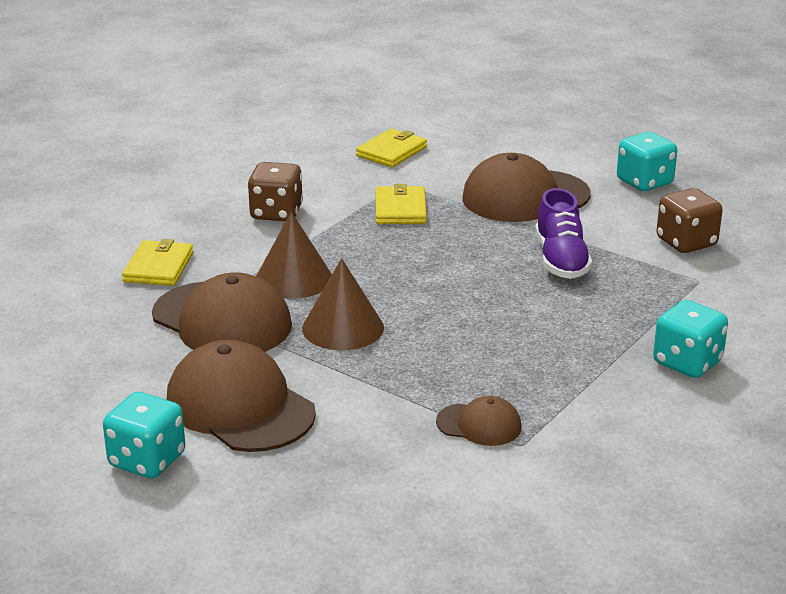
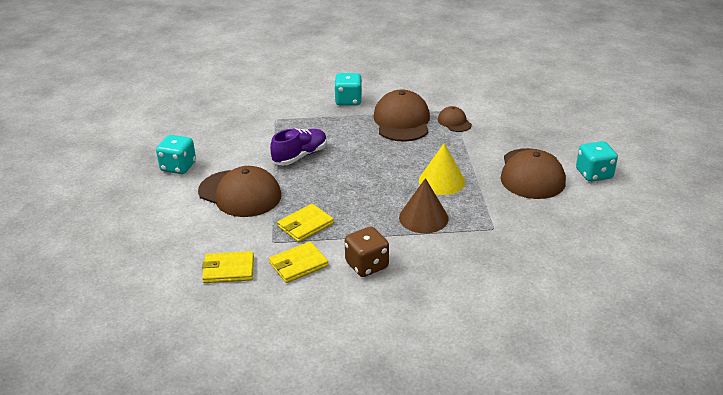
camera: 130 degrees left, 5 degrees up
yellow wallet [122,239,193,286] -> yellow wallet moved to [269,242,328,283]
brown cap [152,272,292,352] -> brown cap moved to [373,89,430,142]
brown cone [302,258,384,351] -> yellow cone [419,143,465,195]
brown dice [656,188,723,253] -> none

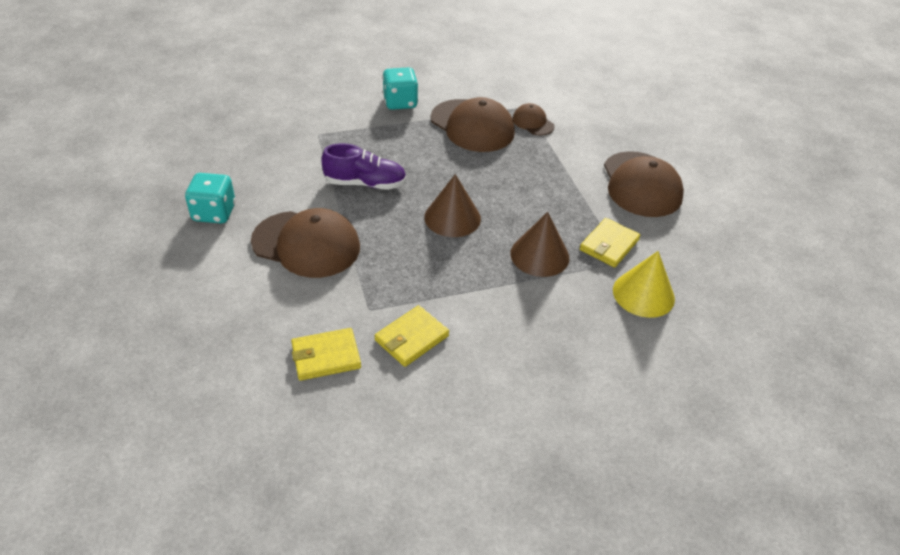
camera: 15 degrees left, 10 degrees up
purple shoe [270,129,327,165] -> purple shoe turned 60 degrees clockwise [321,143,407,190]
yellow wallet [277,204,334,242] -> yellow wallet moved to [580,218,641,268]
brown dice [345,227,389,277] -> none
brown cap [373,89,430,142] -> brown cap turned 150 degrees clockwise [431,97,515,152]
yellow cone [419,143,465,195] -> yellow cone moved to [613,251,675,318]
turquoise dice [576,141,618,182] -> none
none -> brown cone [424,174,481,237]

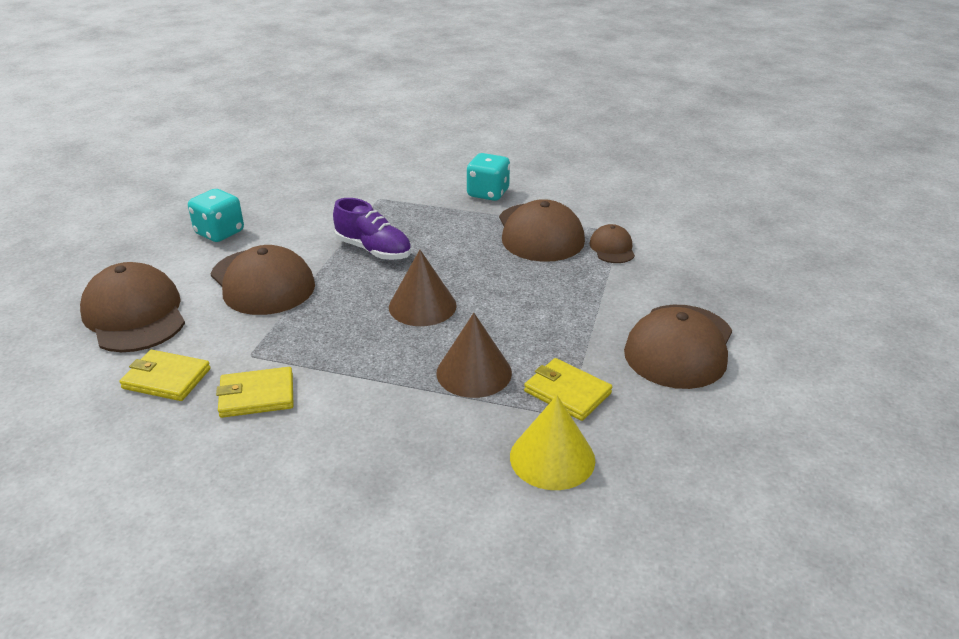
camera: 35 degrees right, 10 degrees down
yellow wallet [580,218,641,268] -> yellow wallet turned 60 degrees clockwise [524,358,612,421]
none -> brown cap [80,262,185,352]

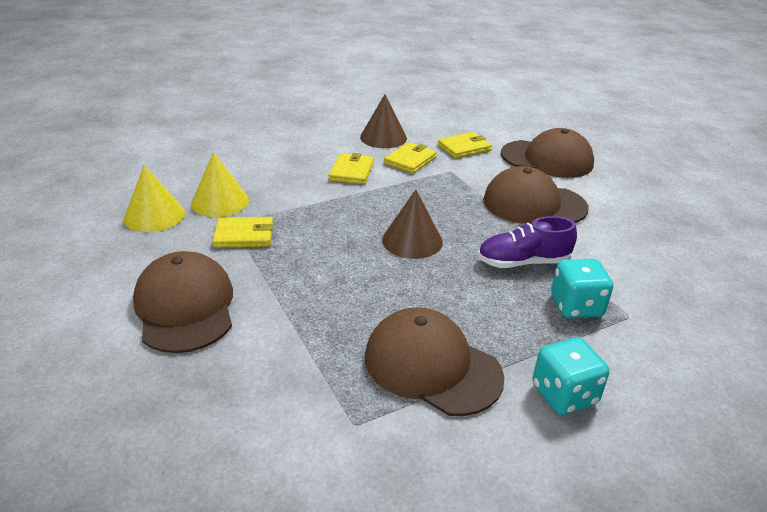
camera: 135 degrees right, 0 degrees up
turquoise dice [188,189,244,242] -> turquoise dice moved to [551,259,613,318]
brown cone [437,313,512,398] -> brown cone moved to [360,94,407,148]
brown cap [590,224,635,263] -> none
none -> yellow cone [124,165,185,232]
none -> yellow wallet [329,153,374,185]

